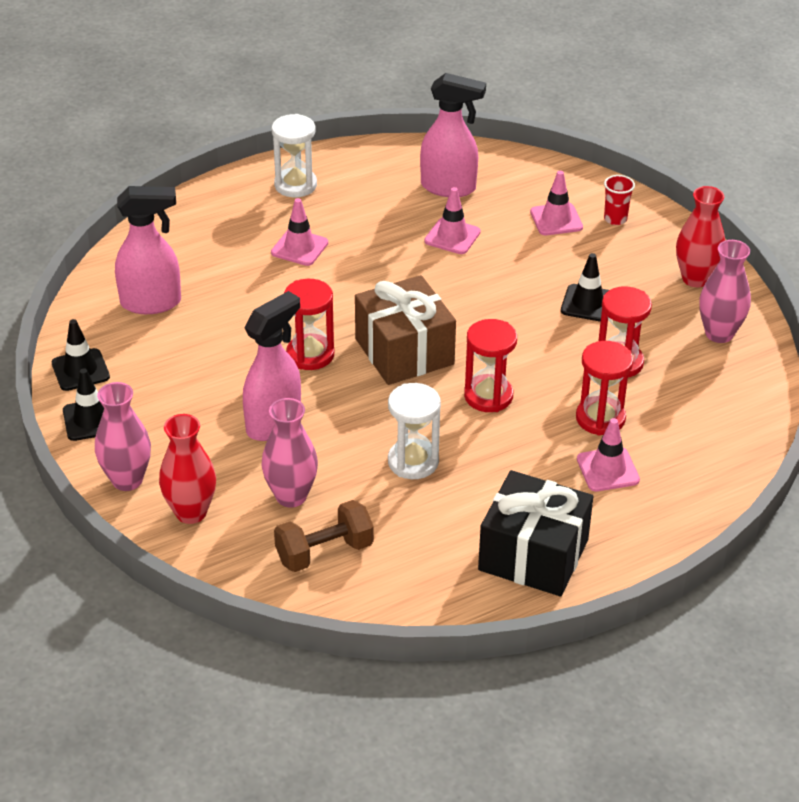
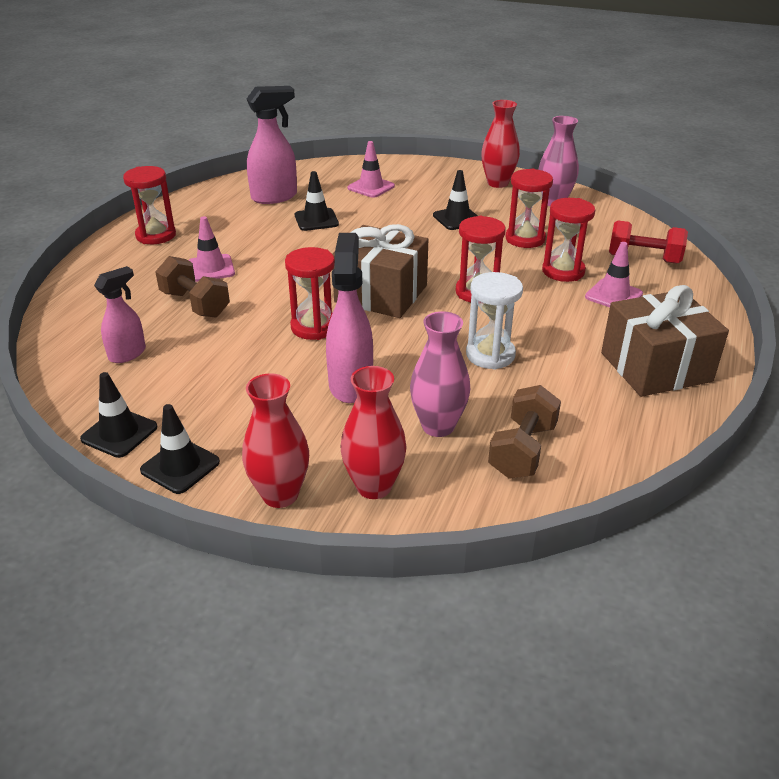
camera: 40 degrees left, 5 degrees down
pink vase [95,382,151,491] -> red vase [242,373,309,508]
pink spray bottle [115,186,181,314] -> pink spray bottle [94,266,146,363], size x0.63
white hourglass [272,114,317,197] -> red hourglass [123,166,176,244]
pink traffic cone [424,187,481,254] -> black traffic cone [295,171,339,231]
black gift [478,470,593,596] -> brown gift [601,285,729,397]
red cup [604,175,635,225] -> none
none -> brown dumbbell [155,256,230,317]
none -> red dumbbell [609,221,688,264]

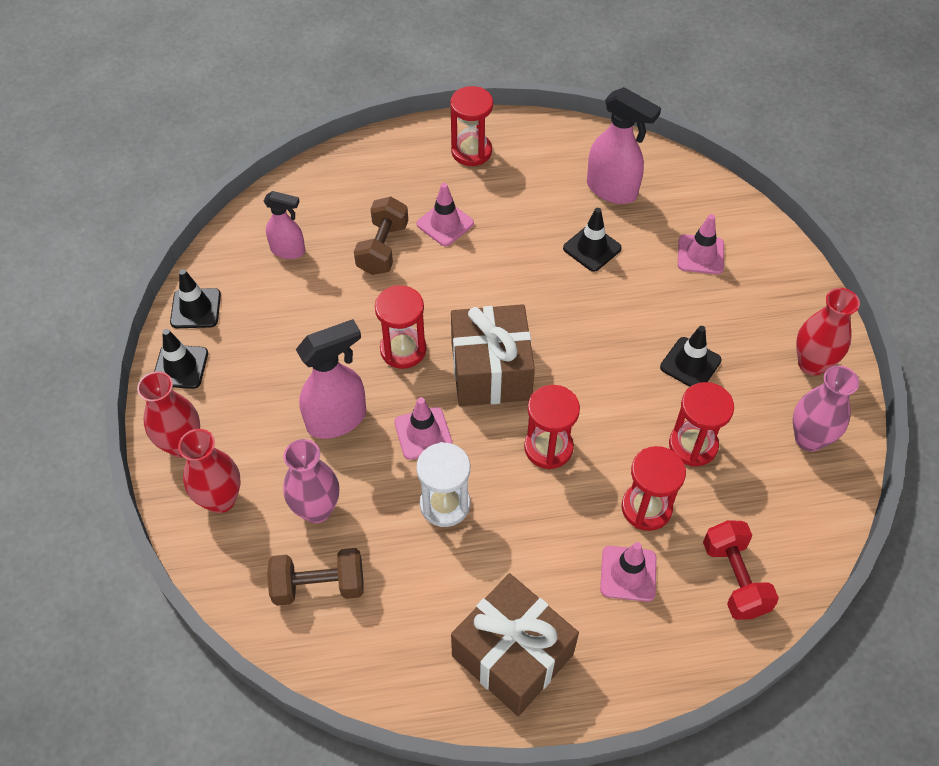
camera: 60 degrees right, 20 degrees up
none -> pink traffic cone [394,397,453,460]

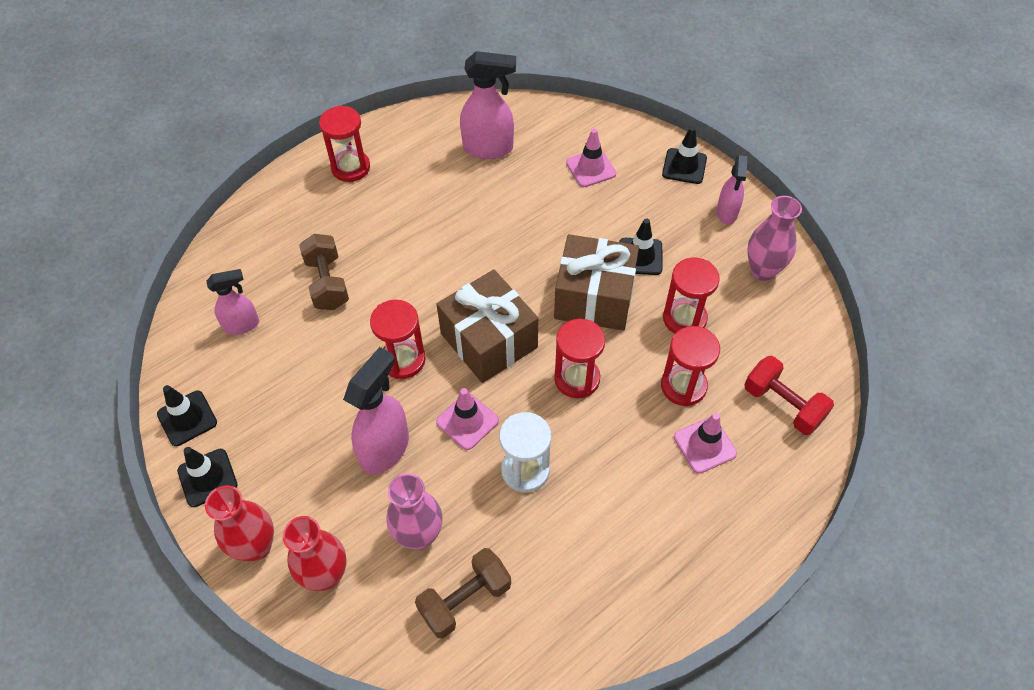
camera: 30 degrees left, 0 degrees up
pink traffic cone [417,183,474,246] -> none
brown gift [451,573,579,716] -> brown gift moved to [554,234,639,331]
black traffic cone [563,208,622,272] -> black traffic cone moved to [662,127,707,184]
red vase [796,288,860,376] -> pink spray bottle [717,155,747,224]

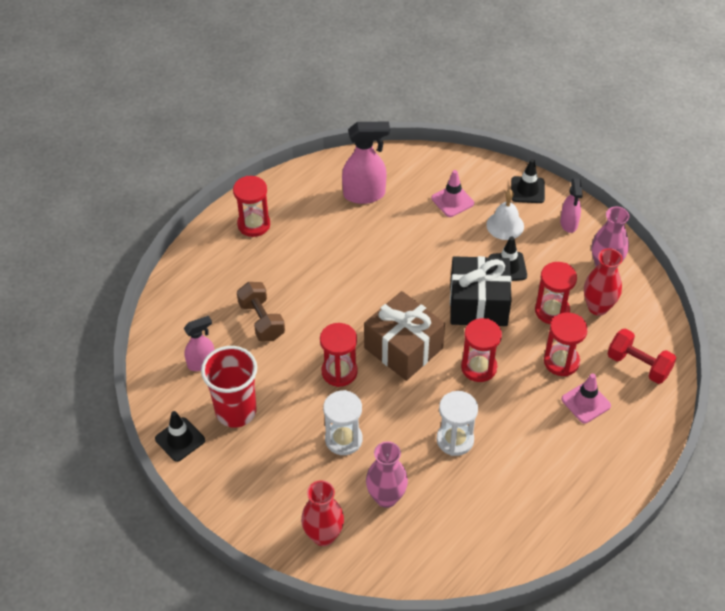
camera: 10 degrees left, 5 degrees down
black traffic cone [177,447,237,507] -> none
red vase [205,485,274,561] -> red vase moved to [584,248,622,316]
pink spray bottle [343,347,409,475] -> white hourglass [323,390,362,455]
brown dumbbell [415,548,511,639] -> none
pink traffic cone [436,388,499,450] -> none
brown gift [554,234,639,331] -> black gift [450,256,512,326]
none -> red cup [201,346,257,428]
none -> white bell [486,190,524,240]

